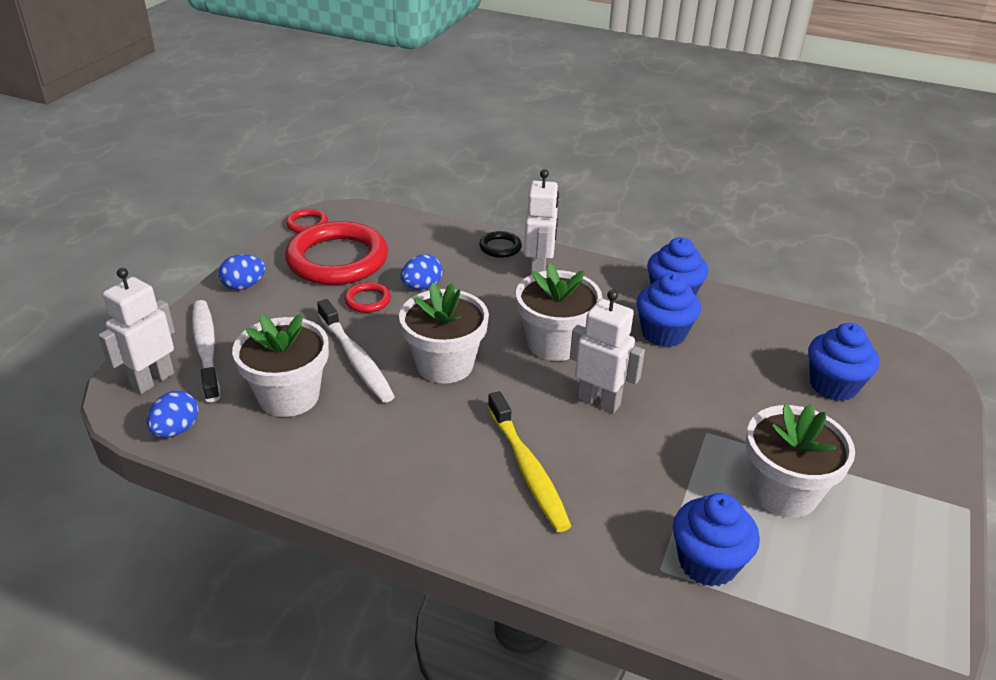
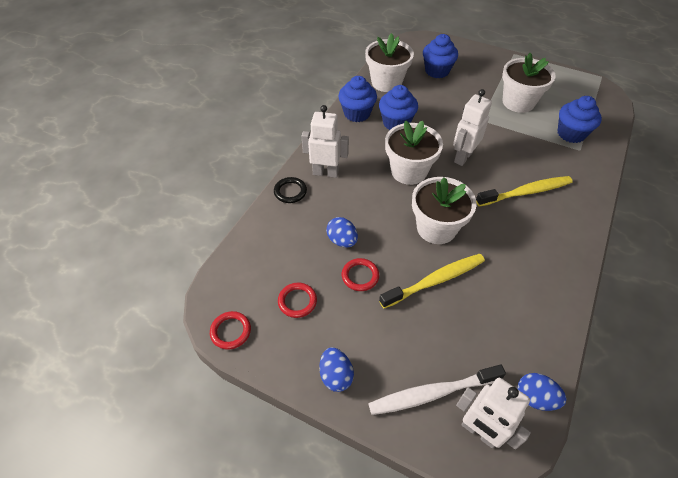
camera: 85 degrees left, 15 degrees up
white flower pot [232,314,329,417] -> white flower pot moved to [365,33,414,92]
red ring [285,221,388,285] -> red ring [278,283,317,318], size x0.43
white toothbrush [317,299,395,403] -> yellow toothbrush [379,254,485,309]

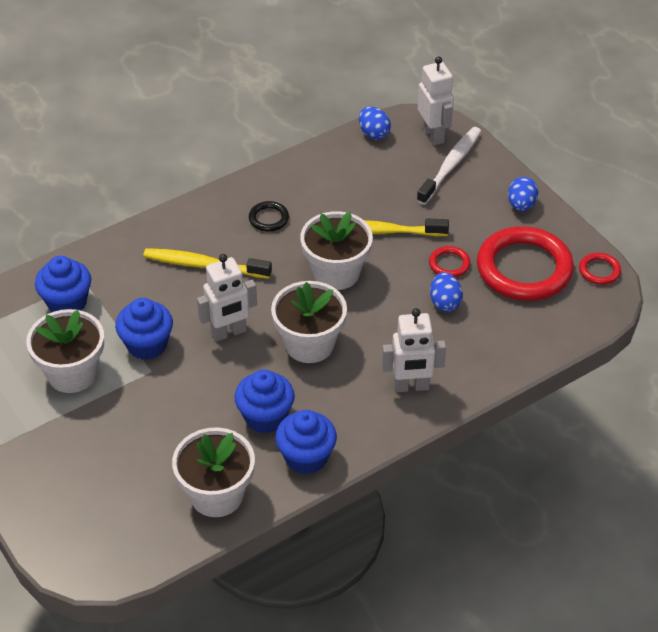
camera: 150 degrees left, 5 degrees down
black ring [274,177,307,203] -> black ring moved to [249,201,289,232]
red ring [278,283,317,318] -> red ring [477,226,574,301], size x2.31
white robot [302,105,349,178] -> white robot turned 45 degrees counterclockwise [382,308,446,392]
white toothbrush [368,365,506,415] -> white toothbrush turned 75 degrees counterclockwise [417,127,481,205]
blue cupcake [423,34,458,78] -> blue cupcake moved to [115,298,173,360]

